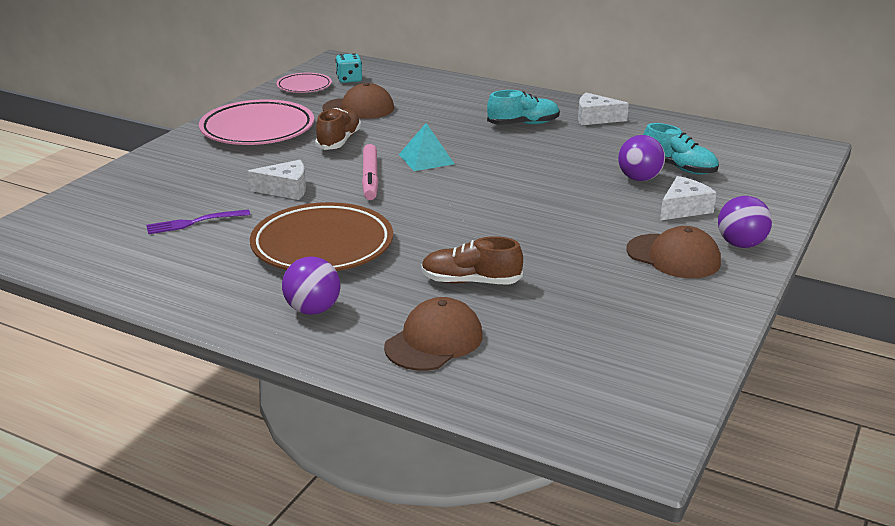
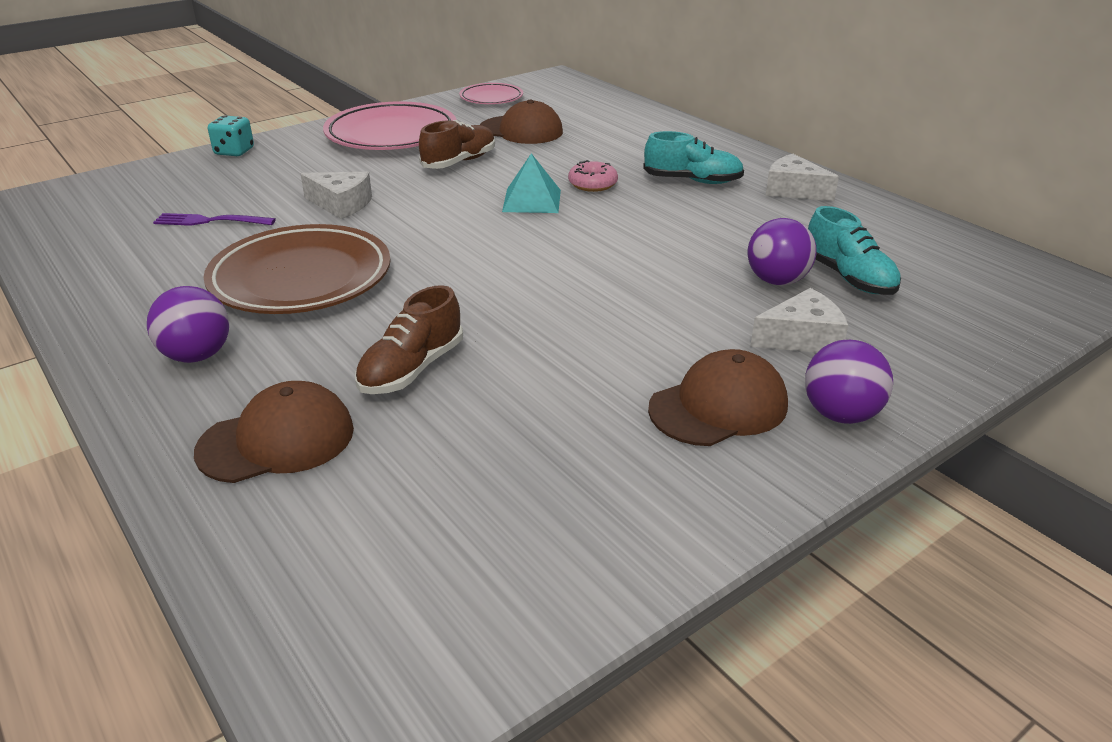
camera: 25 degrees right, 5 degrees up
turquoise dice [336,53,362,83] -> turquoise dice moved to [208,115,254,156]
pink marker [362,144,379,200] -> none
brown shoe [421,236,523,285] -> brown shoe turned 90 degrees counterclockwise [355,285,463,394]
brown cap [626,226,721,278] -> brown cap turned 90 degrees counterclockwise [648,349,788,446]
none -> pink donut [568,160,618,192]

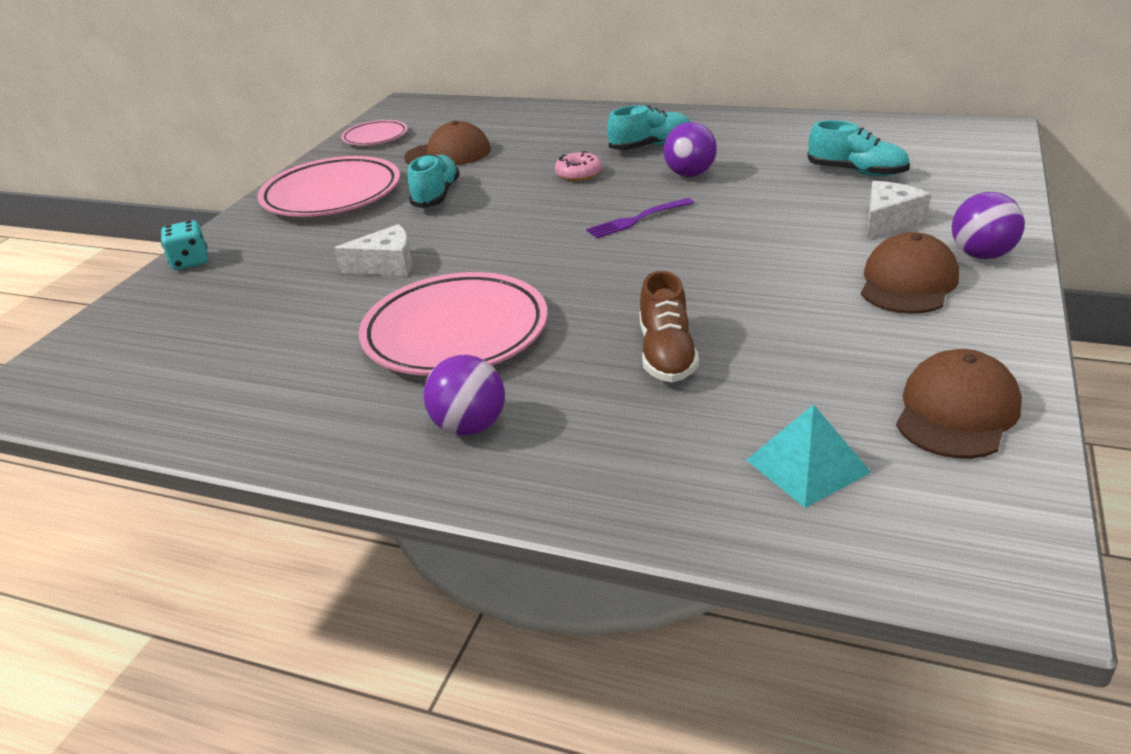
camera: 30 degrees left, 0 degrees up
purple fork [153,213,276,226] -> purple fork moved to [586,198,694,238]
brown cap [194,381,354,483] -> brown cap moved to [896,349,1022,459]
brown plate [204,224,391,314] -> pink plate [359,272,547,376]
brown shoe [419,120,495,169] -> turquoise shoe [408,154,460,208]
turquoise pyramid [502,153,561,213] -> turquoise pyramid moved to [747,404,872,508]
purple ball [748,218,816,285] -> purple ball moved to [663,122,717,177]
white cheese [765,154,839,201] -> none

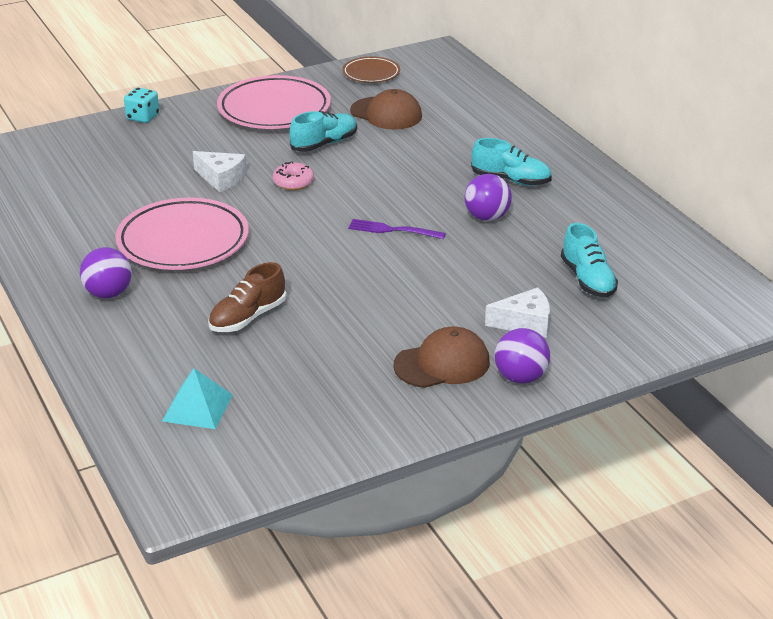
camera: 40 degrees right, 0 degrees up
pink plate [341,120,408,145] -> brown plate [342,57,400,83]
pink donut [555,151,602,181] -> pink donut moved to [273,161,314,190]
brown cap [896,349,1022,459] -> none

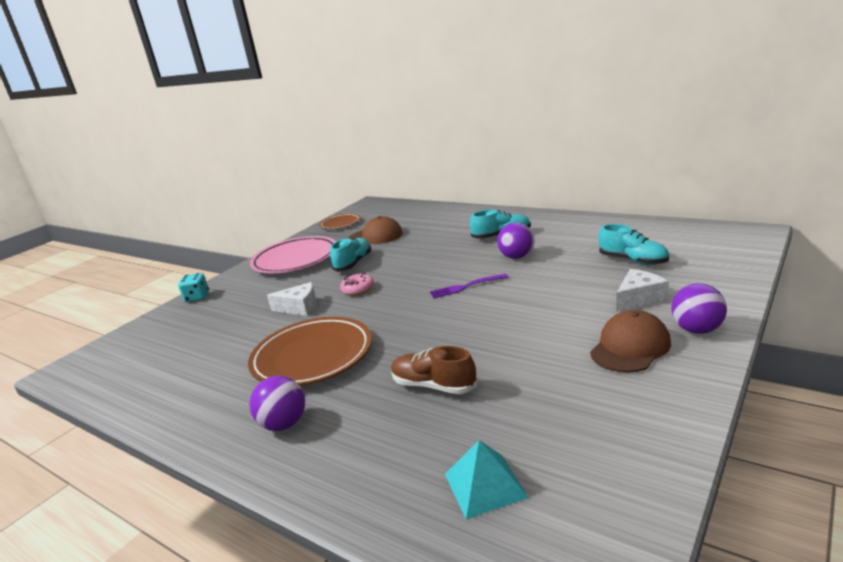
camera: 25 degrees left, 10 degrees down
pink plate [115,198,249,270] -> brown plate [248,317,372,386]
brown shoe [208,262,287,332] -> brown shoe turned 105 degrees clockwise [391,346,477,394]

